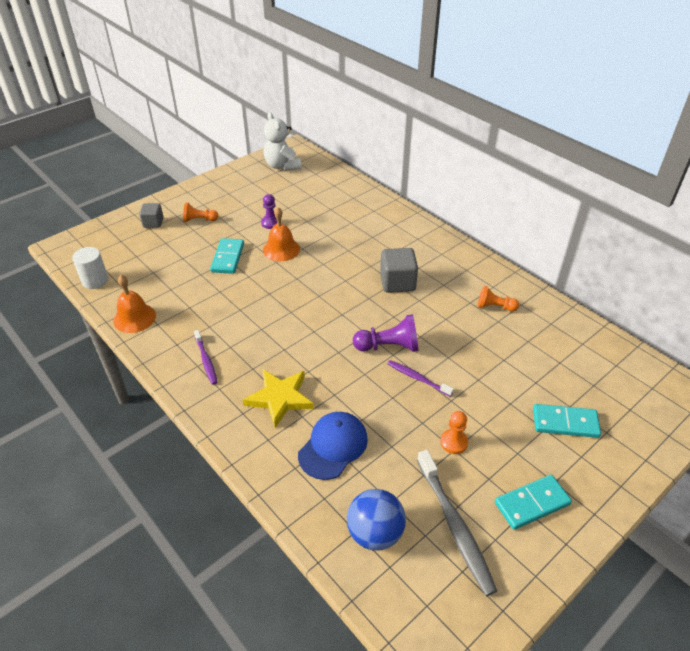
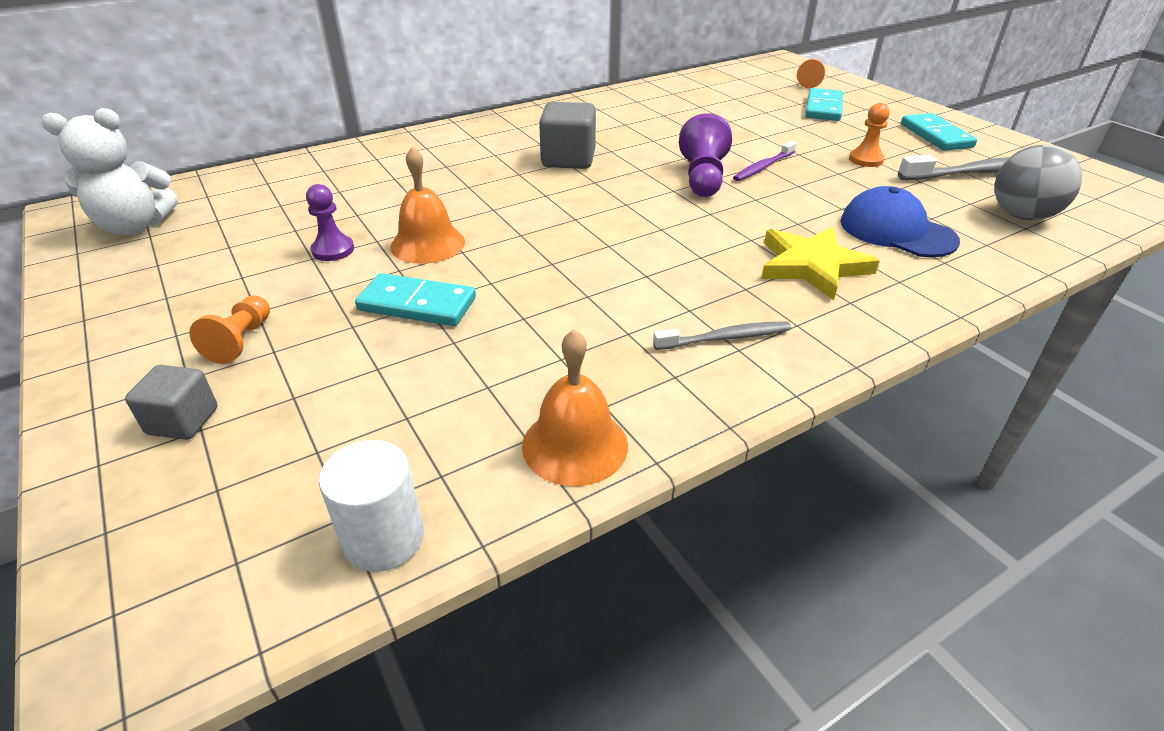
camera: 80 degrees left, 5 degrees down
purple toothbrush [194,330,217,385] -> grey toothbrush [653,321,791,350]
blue ball [347,489,406,551] -> grey ball [995,145,1082,221]
orange pawn [478,286,519,311] -> orange pawn moved to [797,59,825,88]

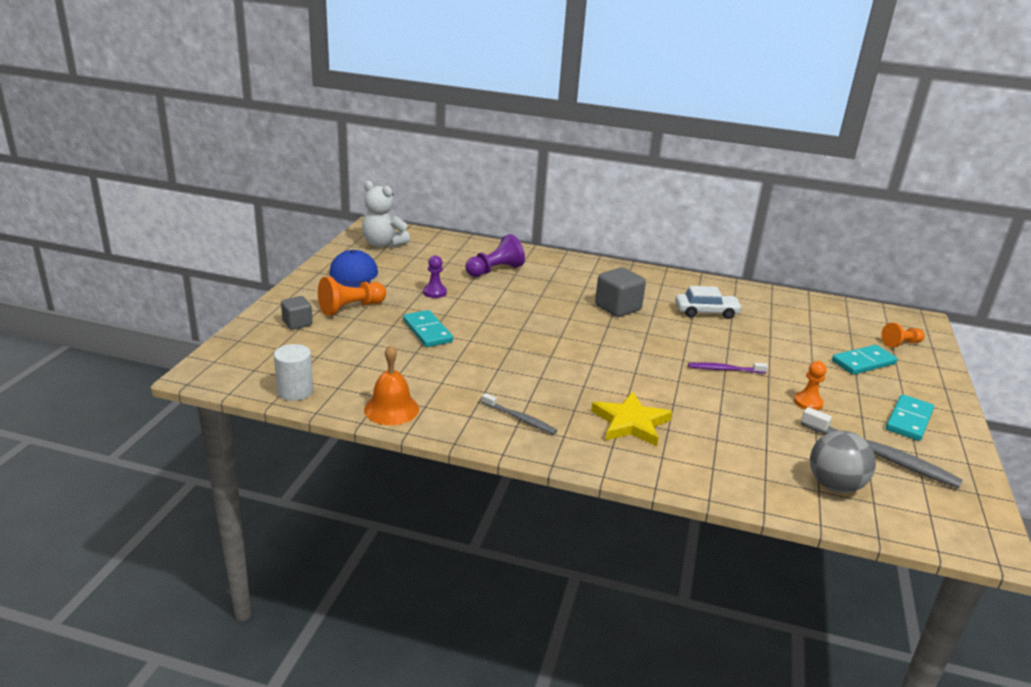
camera: 45 degrees right, 10 degrees down
orange pawn [189,295,270,364] -> orange pawn [318,277,386,316], size x1.54
orange bell [390,146,465,264] -> none
purple pawn [679,113,732,197] -> purple pawn moved to [465,234,525,277]
blue cap [840,186,960,257] -> blue cap moved to [329,250,378,288]
none -> white car [675,286,742,319]

